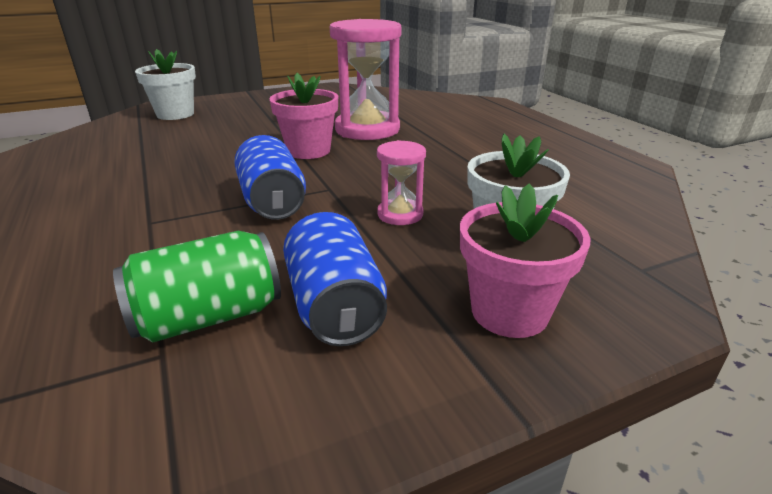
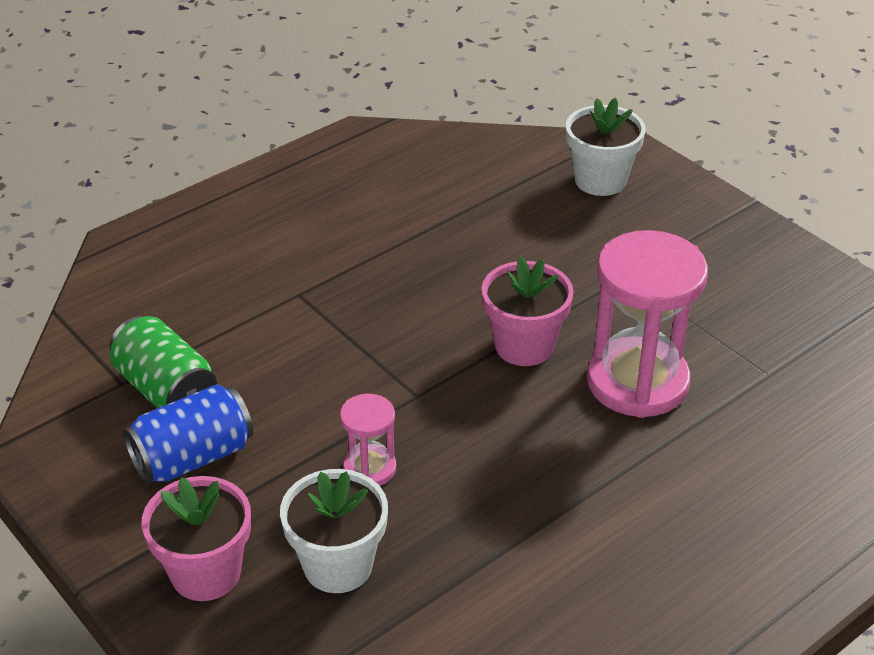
camera: 75 degrees right, 10 degrees up
blue can [234,135,306,220] -> none

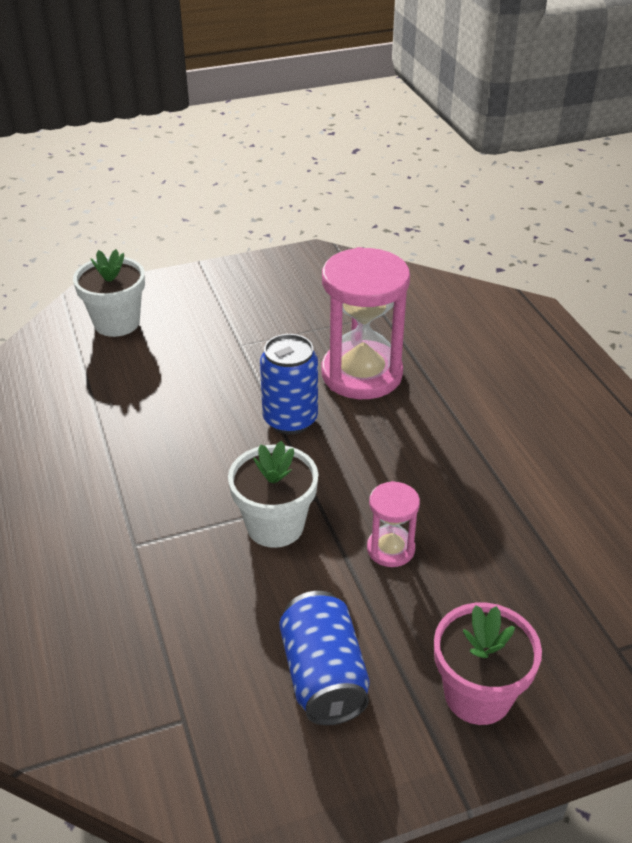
camera: 70 degrees left, 0 degrees up
green can [110,316,217,408] -> none
white flower pot [280,469,388,593] -> white flower pot moved to [228,441,318,548]
pink flower pot [482,256,574,366] -> blue can [260,334,318,434]

